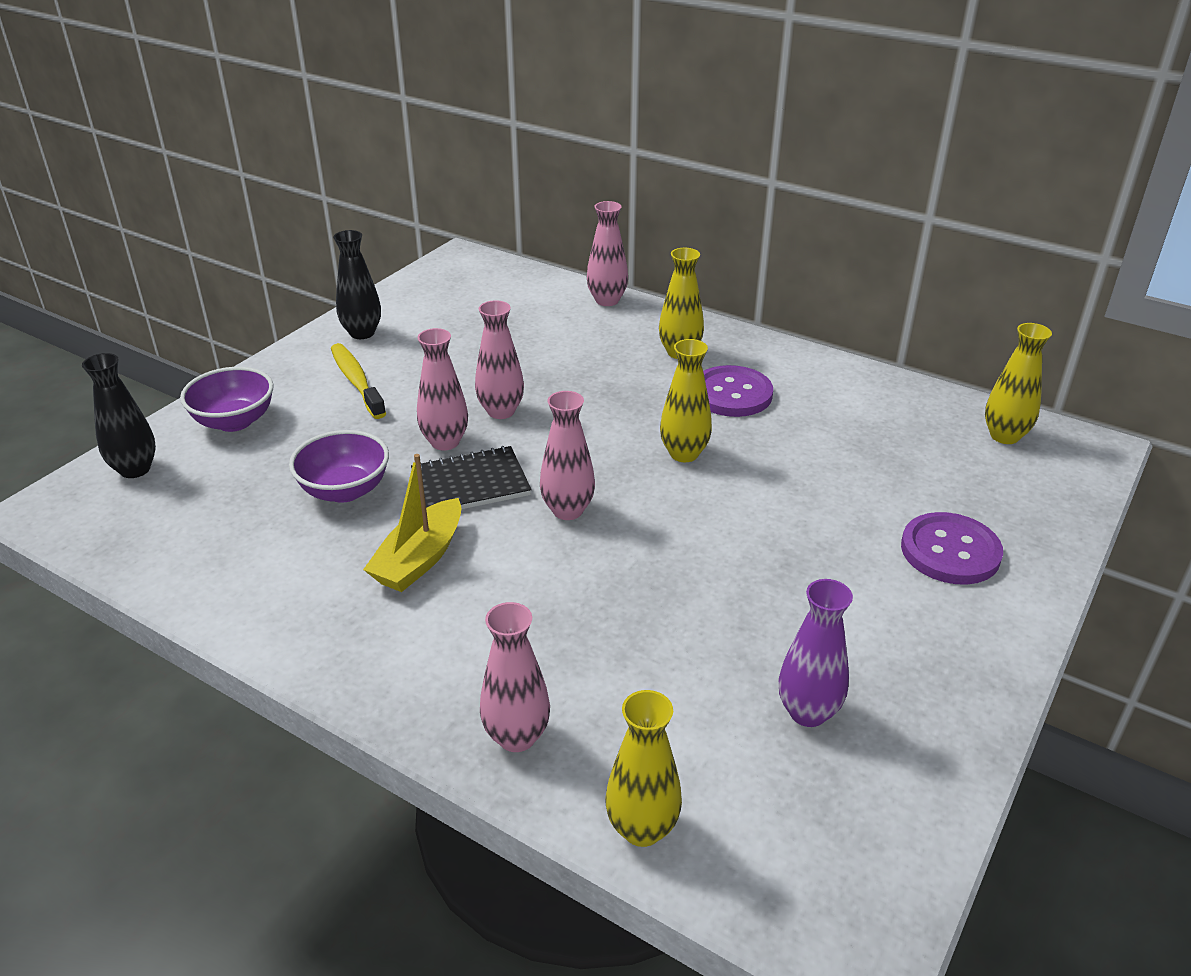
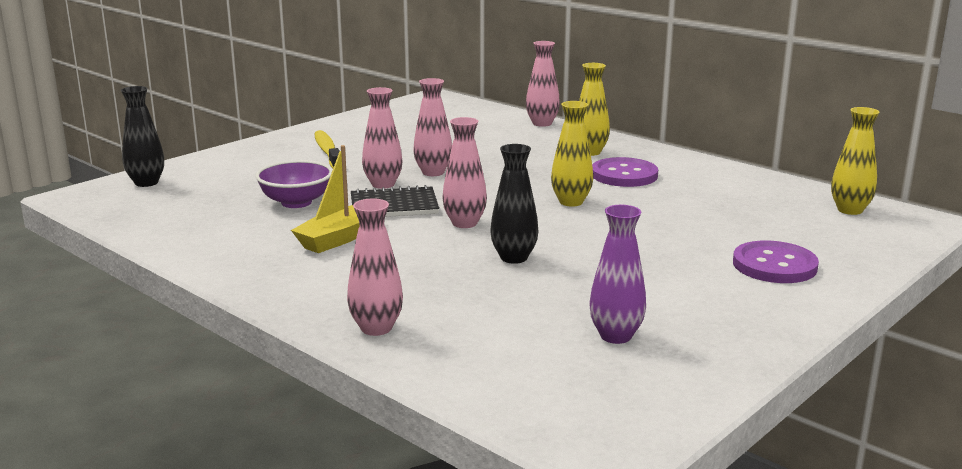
camera: 10 degrees right, 15 degrees down
purple bowl [180,367,274,432] -> none
black vase [333,230,381,339] -> black vase moved to [490,144,538,264]
yellow vase [605,690,682,847] -> none

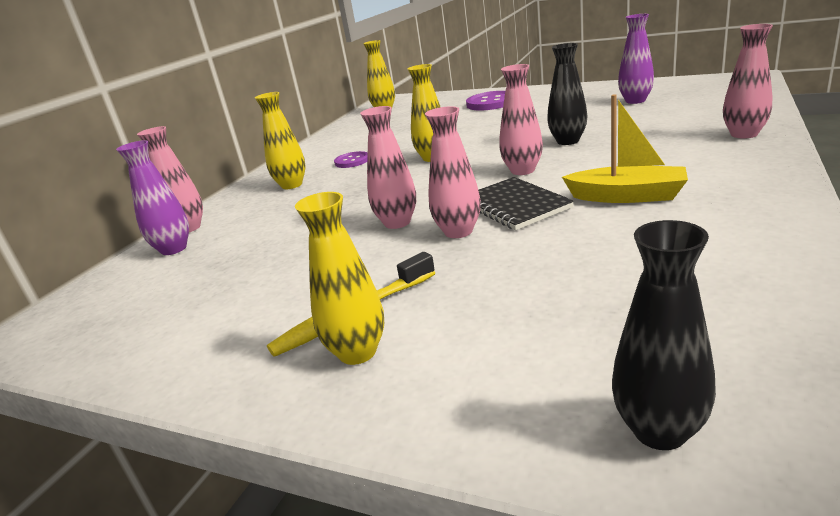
camera: 105 degrees left, 5 degrees up
purple bowl [255,160,333,208] -> none
purple button [592,157,658,187] -> purple button [334,151,368,168], size x0.60
none -> purple vase [116,140,189,255]
none -> yellow vase [295,192,384,365]

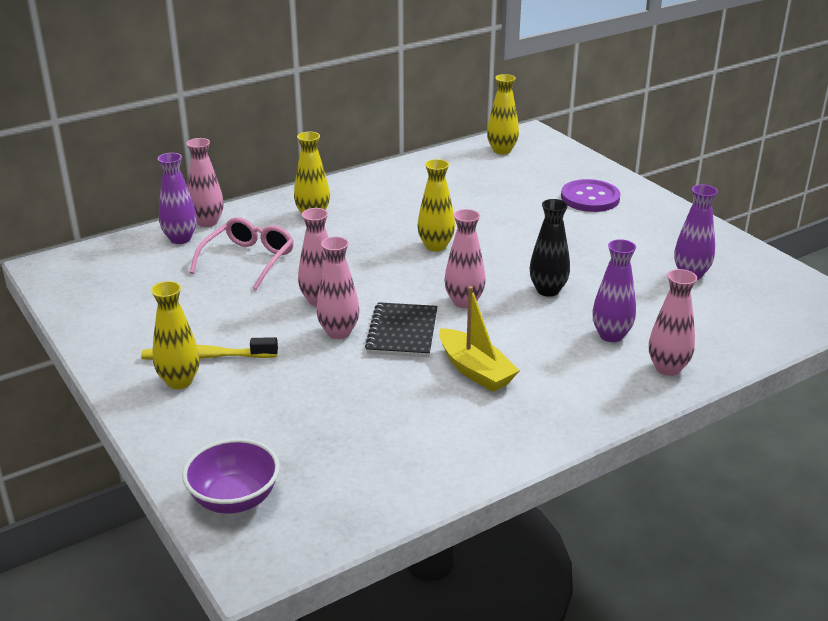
camera: 30 degrees right, 5 degrees up
purple button [334,151,368,168] -> none
black vase [612,220,716,450] -> purple bowl [182,438,280,514]
none -> pink glasses [190,217,294,290]
none -> purple vase [592,239,636,342]

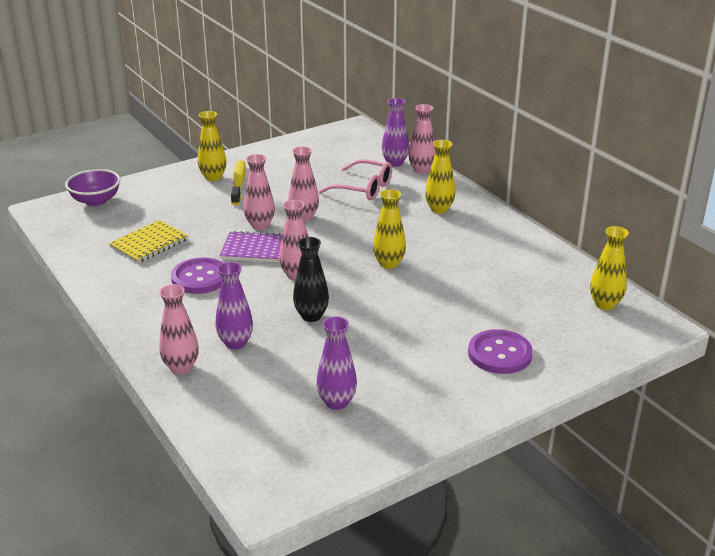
camera: 90 degrees right, 0 degrees up
black notebook [365,302,438,357] -> purple notebook [220,231,283,262]
yellow boat [439,286,520,392] -> purple button [171,257,223,294]
none -> yellow notebook [109,220,188,263]

